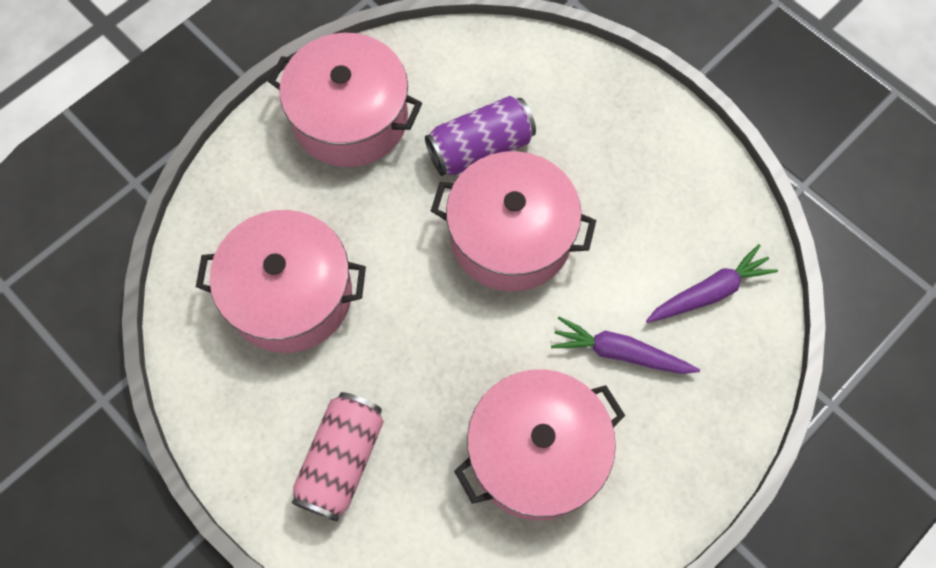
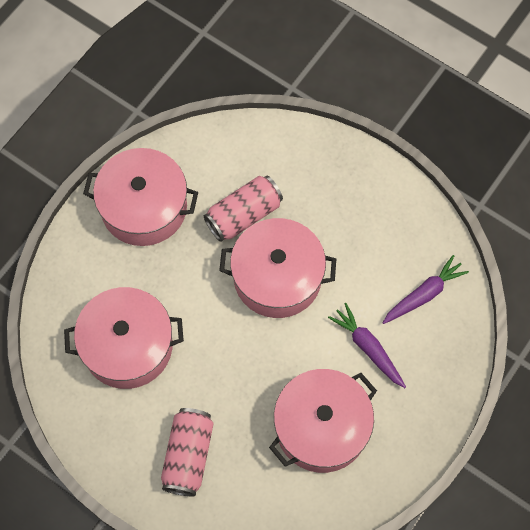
camera: 10 degrees left, 0 degrees up
purple can [425,96,536,176] -> pink can [204,176,283,242]
purple carrot [551,316,700,374] -> purple carrot turned 45 degrees clockwise [328,303,406,388]

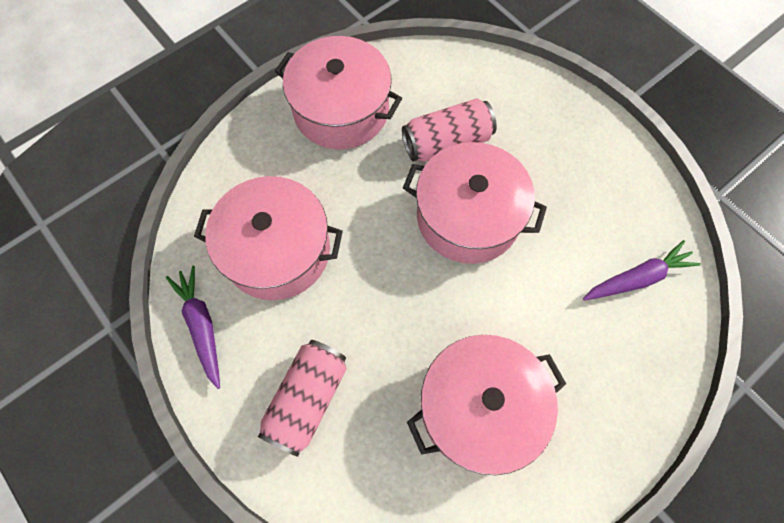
camera: 15 degrees right, 0 degrees up
purple carrot [328,303,406,388] -> purple carrot moved to [166,266,220,389]

